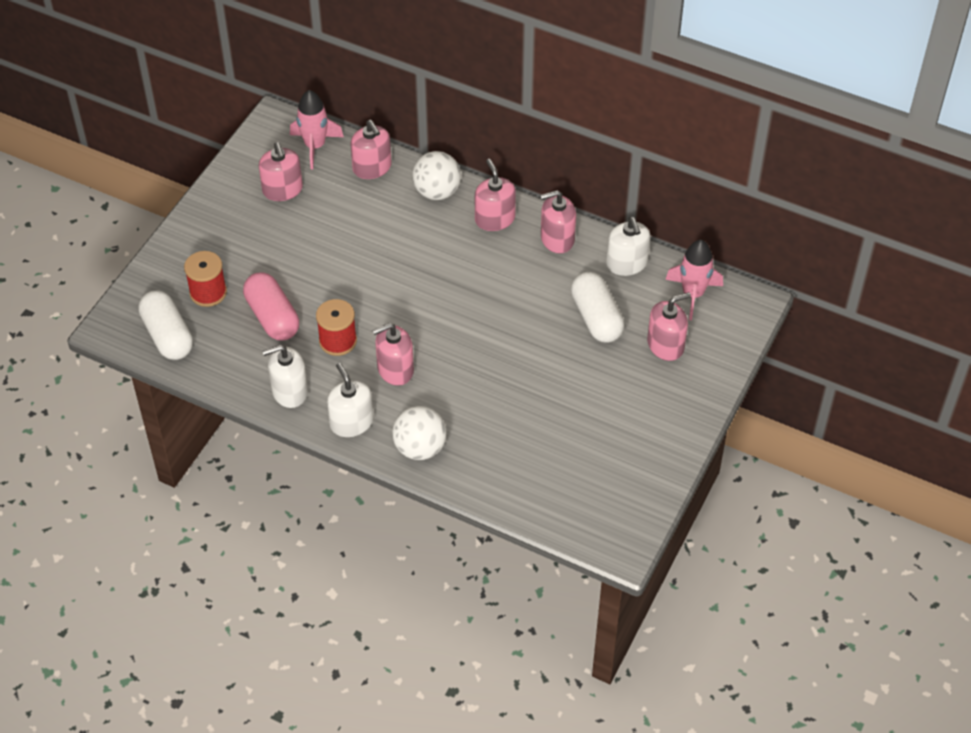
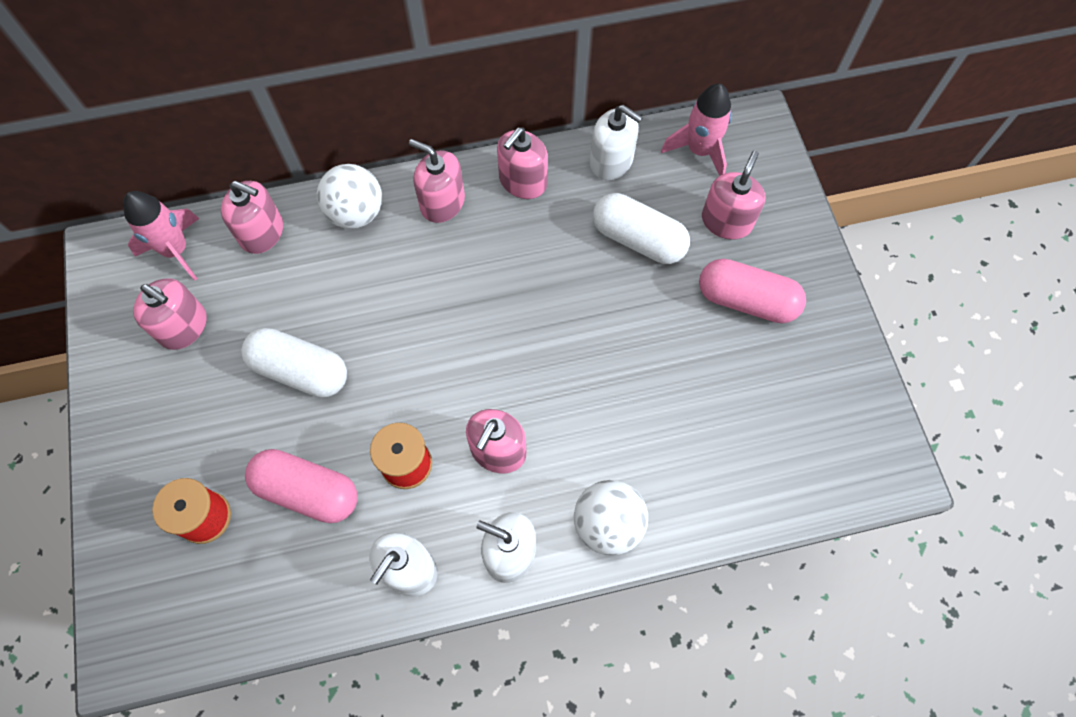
camera: 40 degrees left, 15 degrees up
white capsule [138,290,193,360] -> white capsule moved to [241,328,347,398]
none -> pink capsule [699,259,806,323]

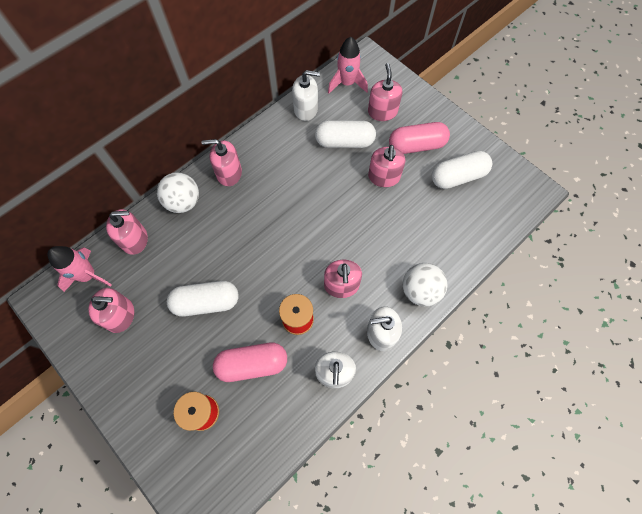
camera: 30 degrees left, 0 degrees up
pink soap dispenser [497,127,548,199] -> pink soap dispenser moved to [368,145,405,187]
none -> white capsule [432,151,492,189]

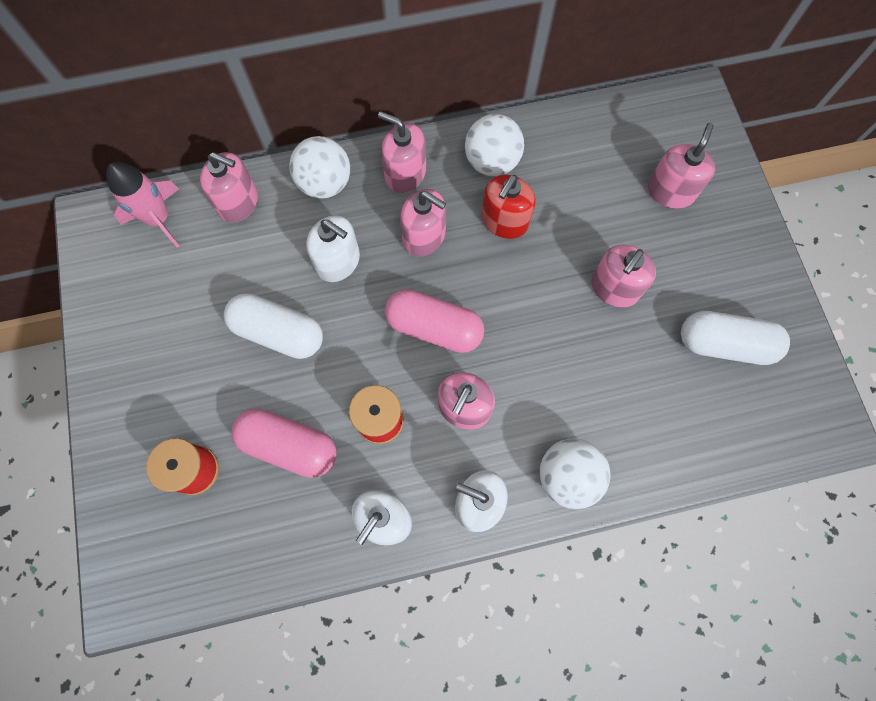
camera: 30 degrees right, 5 degrees up
pink soap dispenser [88,288,134,333] -> pink soap dispenser moved to [400,189,446,257]
white soap dispenser [292,70,320,121] -> white soap dispenser moved to [306,215,360,282]
white capsule [315,120,376,148] -> none
pink rocket [328,37,368,93] -> none
pink capsule [389,122,450,154] -> pink capsule moved to [384,289,484,353]
none -> white ball [465,114,524,176]
none -> red soap dispenser [481,175,536,239]

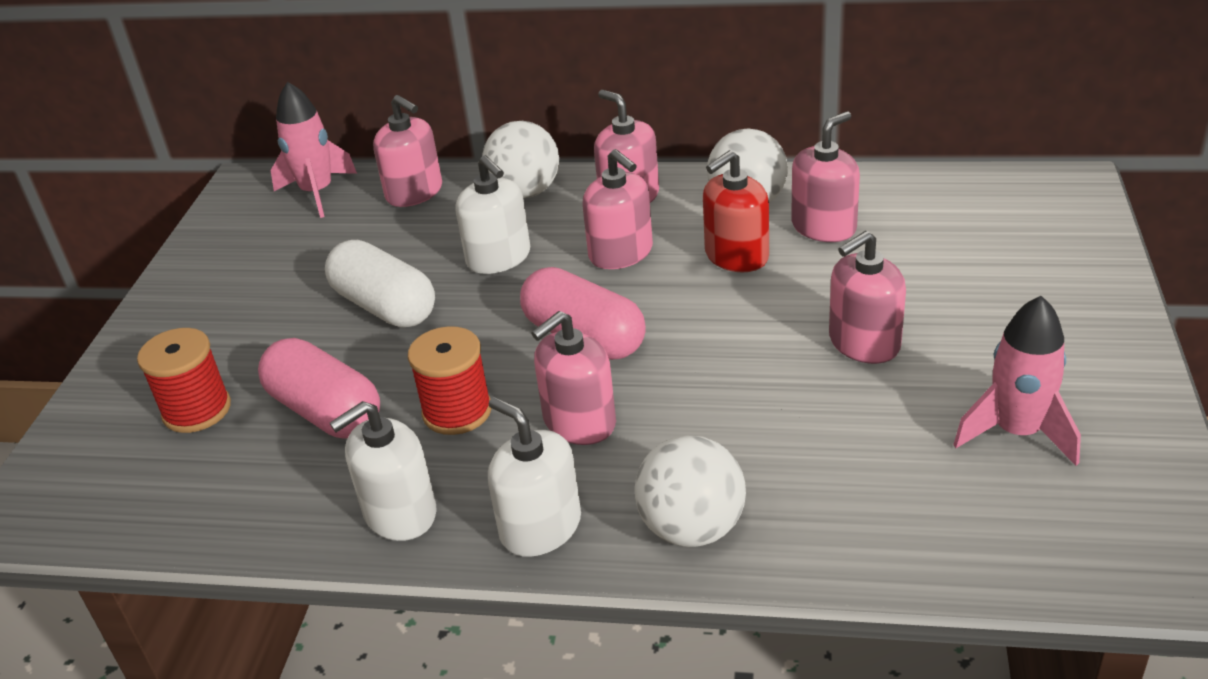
camera: 25 degrees right, 35 degrees down
pink soap dispenser [648,123,715,209] -> pink soap dispenser moved to [791,111,860,242]
white capsule [681,311,790,365] -> pink rocket [953,296,1081,466]

